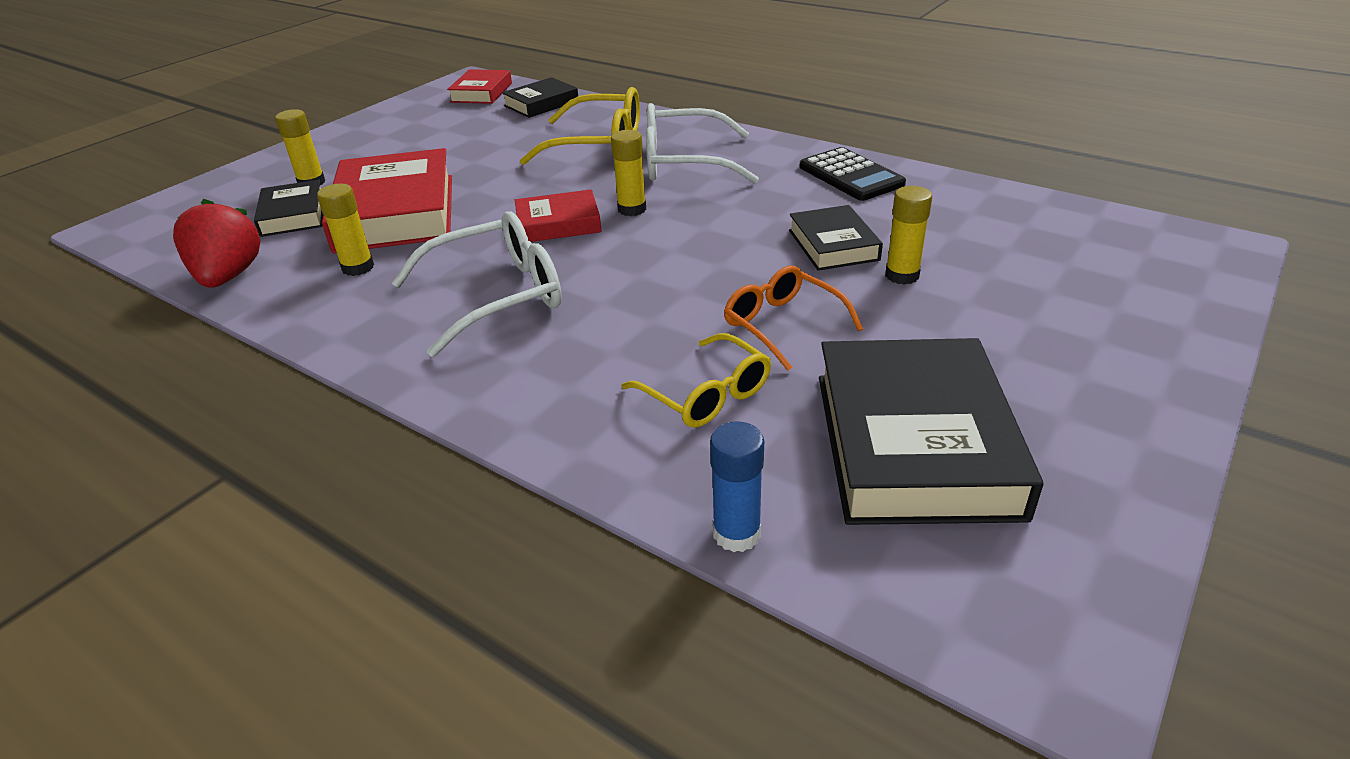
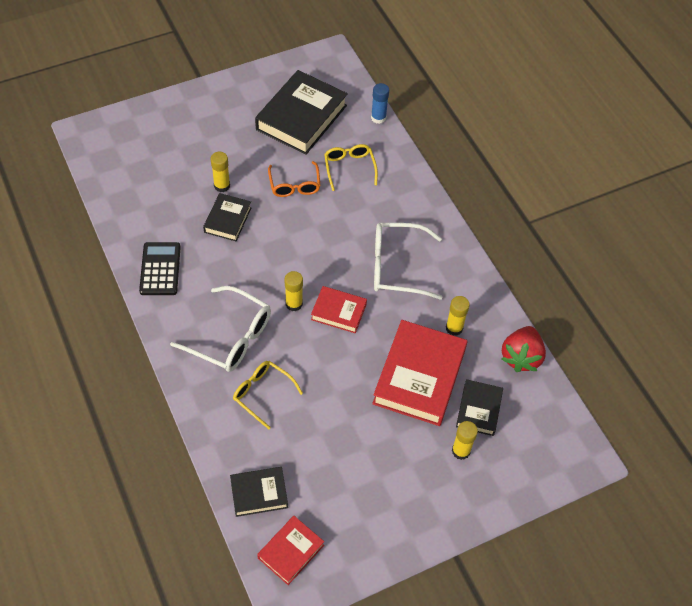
camera: 155 degrees left, 20 degrees up
yellow glasses [520,87,640,165] -> yellow glasses [233,361,303,429], size x0.65

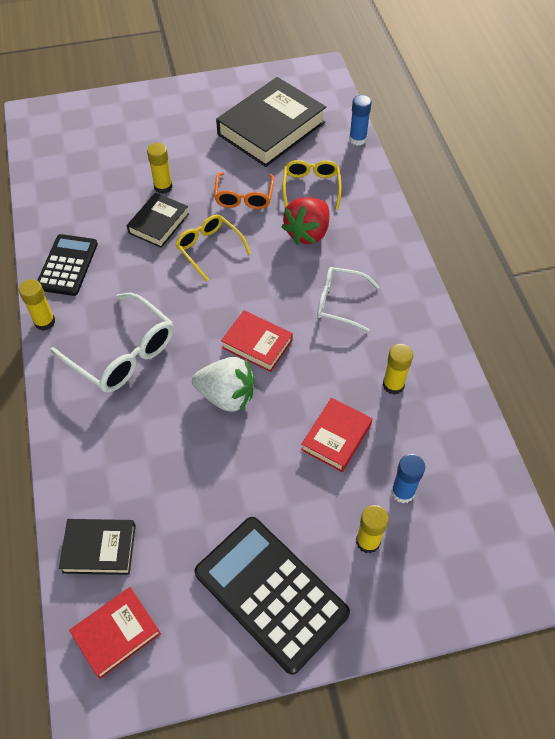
camera: 15 degrees right, 0 degrees up
yellow glasses [233,361,303,429] -> yellow glasses moved to [175,214,251,282]
yellow glue stick [284,271,303,311] -> yellow glue stick moved to [19,279,55,331]
red book [372,320,468,426] -> red book [301,398,372,472], size x0.53
white glasses [374,223,443,300] -> white glasses [317,267,380,332], size x0.65
black book [456,379,503,436] -> blue glue stick [391,454,425,503]
red strawberry [502,326,546,372] -> red strawberry moved to [282,197,329,245]
none -> white strawberry [192,357,255,412]
none -> black calculator [194,517,350,675]

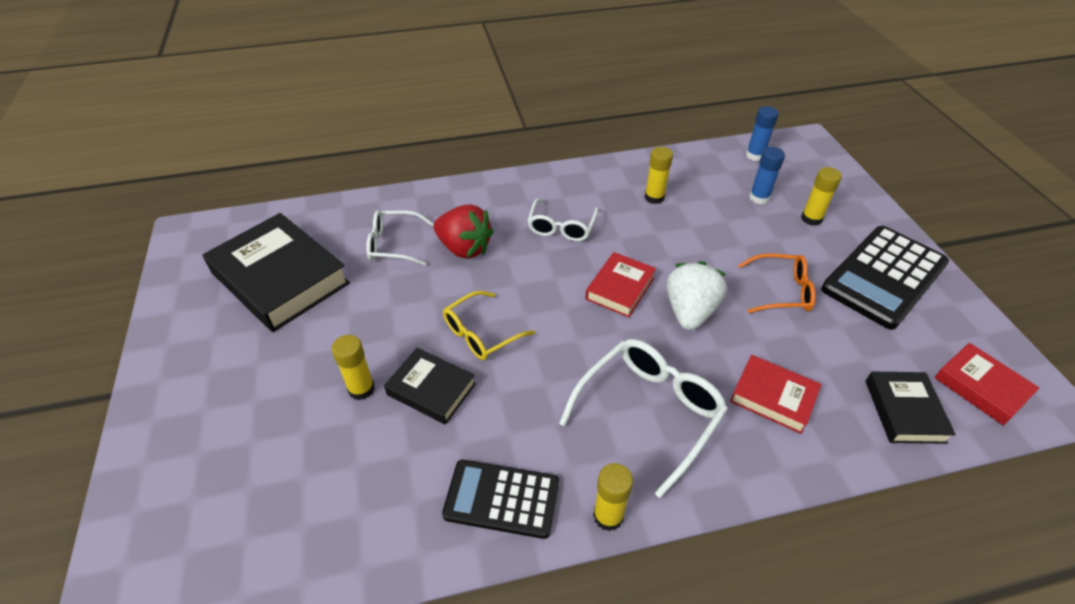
camera: 90 degrees left, 10 degrees down
orange glasses [214,172,274,209] -> orange glasses moved to [738,253,816,313]
yellow glasses [282,160,342,210] -> white glasses [366,210,434,266]
red book [301,398,372,472] -> red book moved to [730,355,822,434]
blue glue stick [349,95,372,146] -> blue glue stick moved to [746,106,779,161]

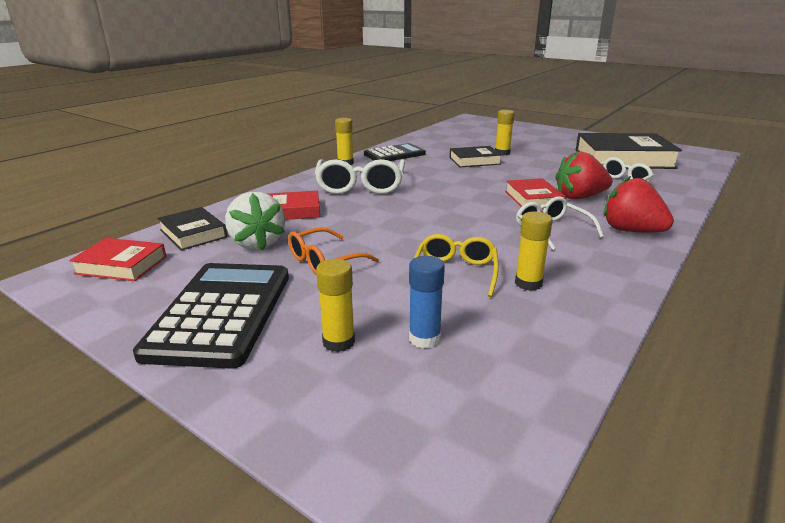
camera: 140 degrees right, 20 degrees down
yellow glasses [443,291,535,360] -> yellow glasses moved to [414,234,499,297]
red book [585,252,656,317] -> red book moved to [505,178,566,209]
white strawberry [667,261,727,330] -> white strawberry moved to [225,192,285,251]
blue glue stick [746,106,779,161] -> none
none -> red strawberry [603,176,674,232]

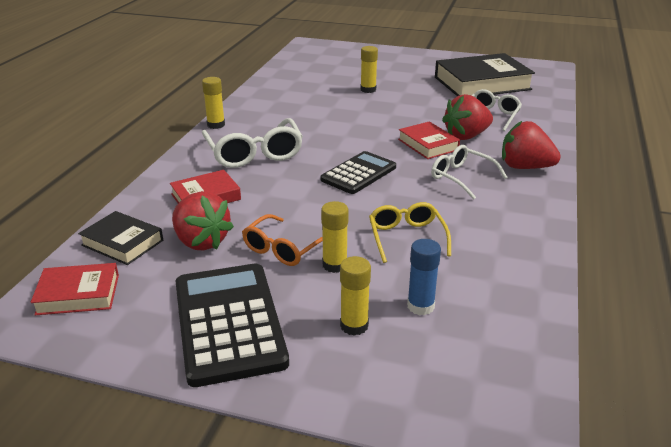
camera: 20 degrees left, 5 degrees up
white strawberry [225,192,285,251] -> red strawberry [172,191,234,251]
black calculator [364,143,426,161] -> black calculator moved to [320,151,396,194]
black book [450,146,502,167] -> none
yellow glue stick [515,211,553,291] -> yellow glue stick moved to [321,201,349,273]

